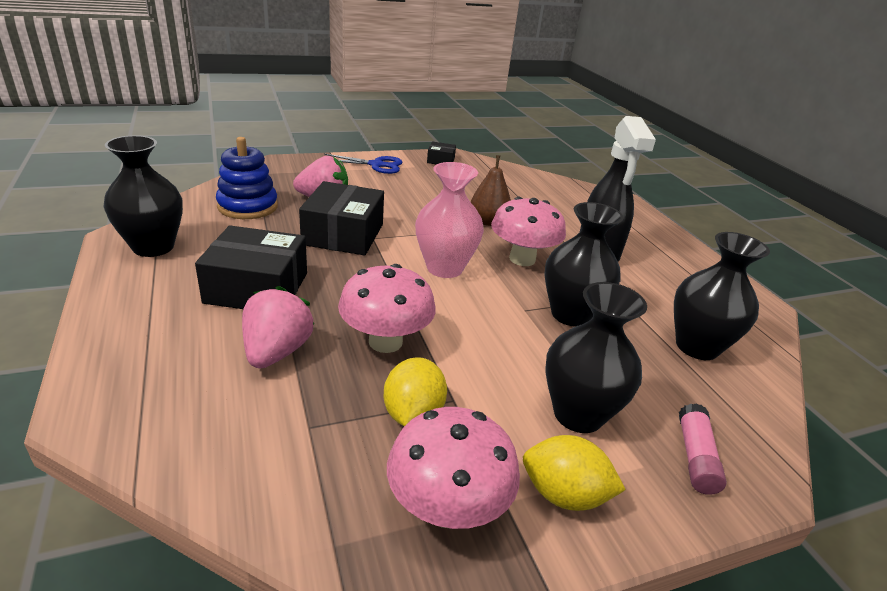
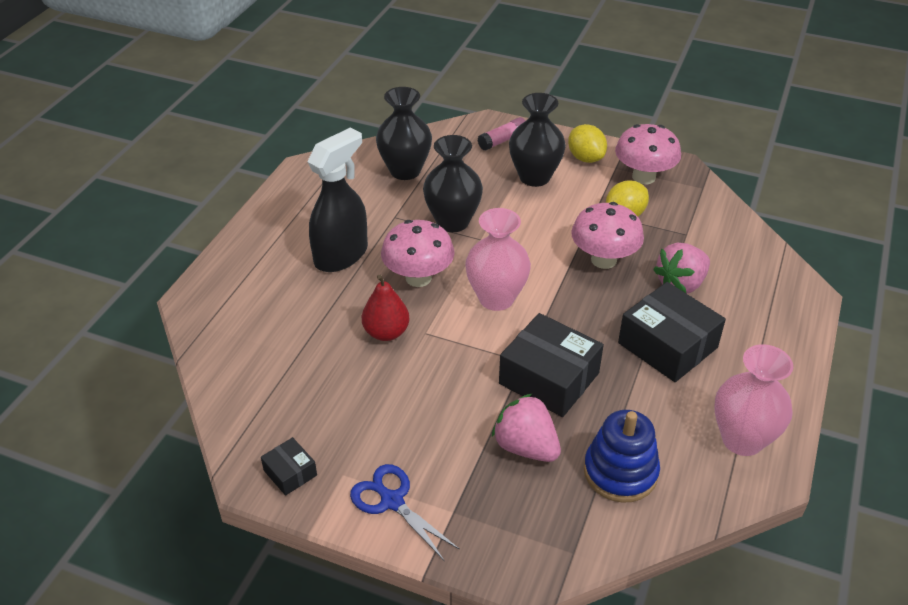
camera: 135 degrees left, 10 degrees up
black vase [103,135,183,257] -> pink vase [714,344,793,456]
black box [299,181,384,255] -> black box turned 75 degrees clockwise [499,313,604,417]
brown pear [471,155,511,226] -> red pear [362,275,410,341]

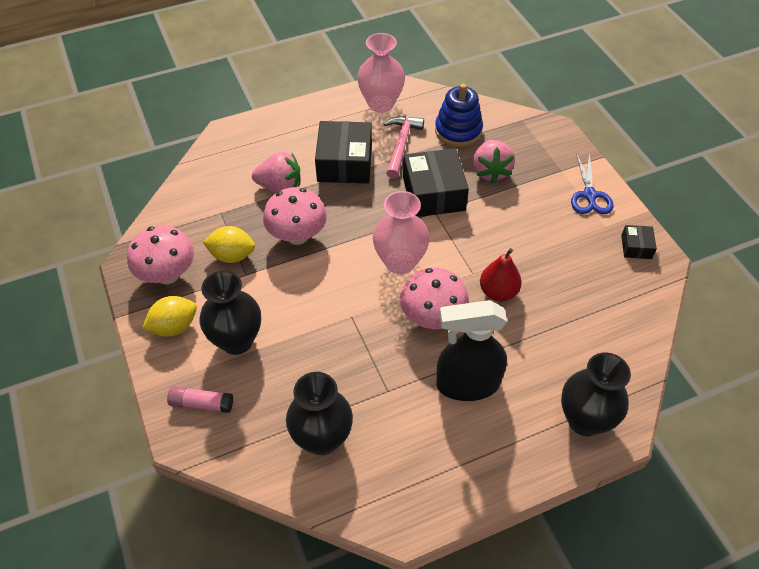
camera: 135 degrees left, 10 degrees up
black vase [423,135,483,232] -> black vase moved to [561,353,631,436]
yellow lemon [568,124,607,163] -> yellow lemon turned 45 degrees clockwise [142,296,197,336]
none -> pink hammer [384,116,424,179]

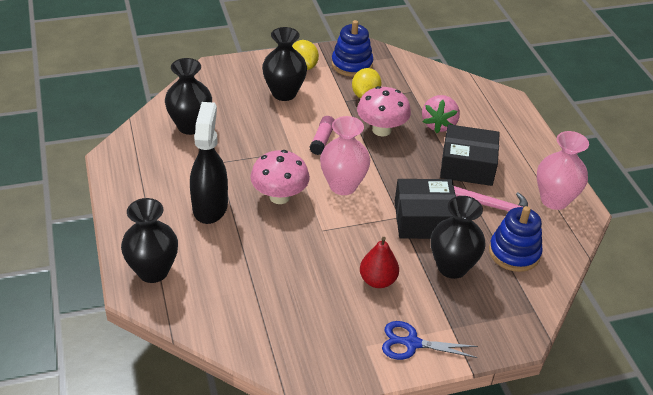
camera: 95 degrees right, 10 degrees down
pink mushroom [127,225,194,284] -> blue stacking toy [331,20,373,77]
pink glue stick [167,386,233,413] -> pink glue stick moved to [310,116,335,155]
pink strawberry [473,140,515,184] -> black vase [431,196,485,279]
red pear [480,248,522,301] -> red pear moved to [360,237,399,288]
black box [621,225,657,259] -> none

